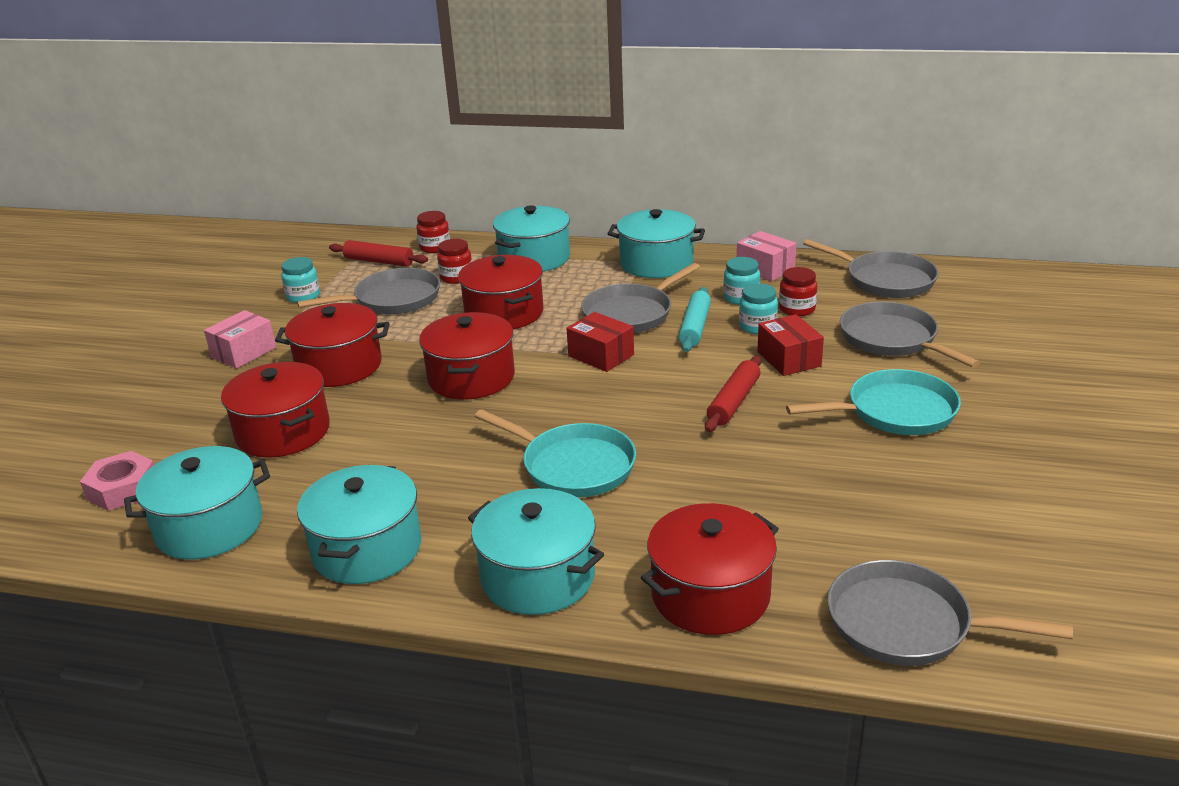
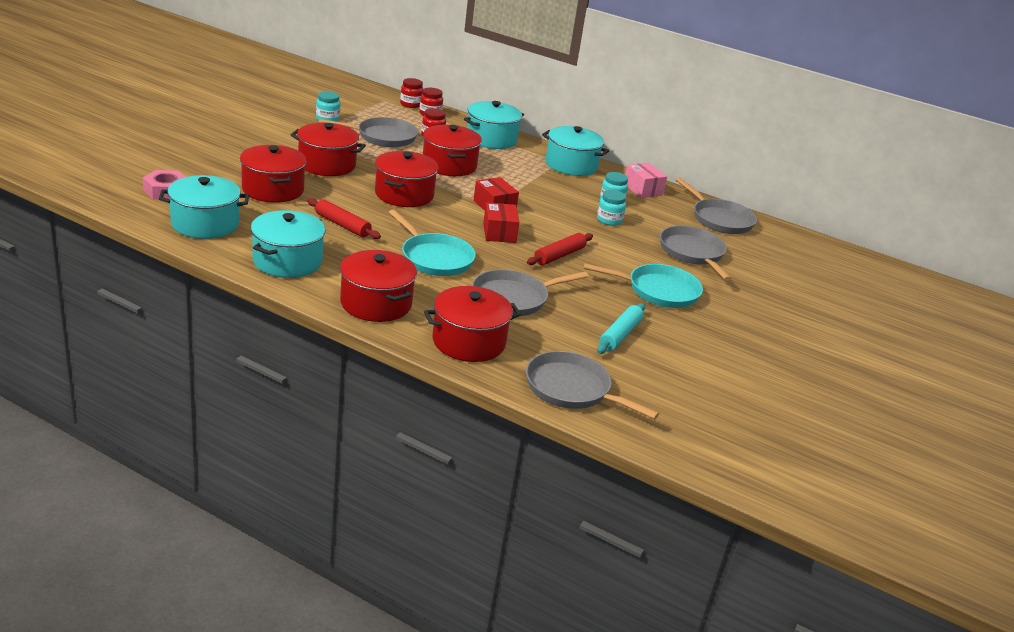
camera: 10 degrees right, 0 degrees up
pink box [204,310,276,369] -> none
red rolling pin [329,240,428,267] -> red rolling pin moved to [307,198,381,239]
turquoise pot [468,488,604,615] -> red pot [340,250,417,322]
grey pan [581,263,700,333] -> grey pan moved to [472,269,589,316]
turquoise rolling pin [679,287,711,352] -> turquoise rolling pin moved to [597,303,645,354]
red box [757,314,824,376] -> red box moved to [483,202,519,243]
red jar [779,267,817,317] -> red jar moved to [400,78,423,108]

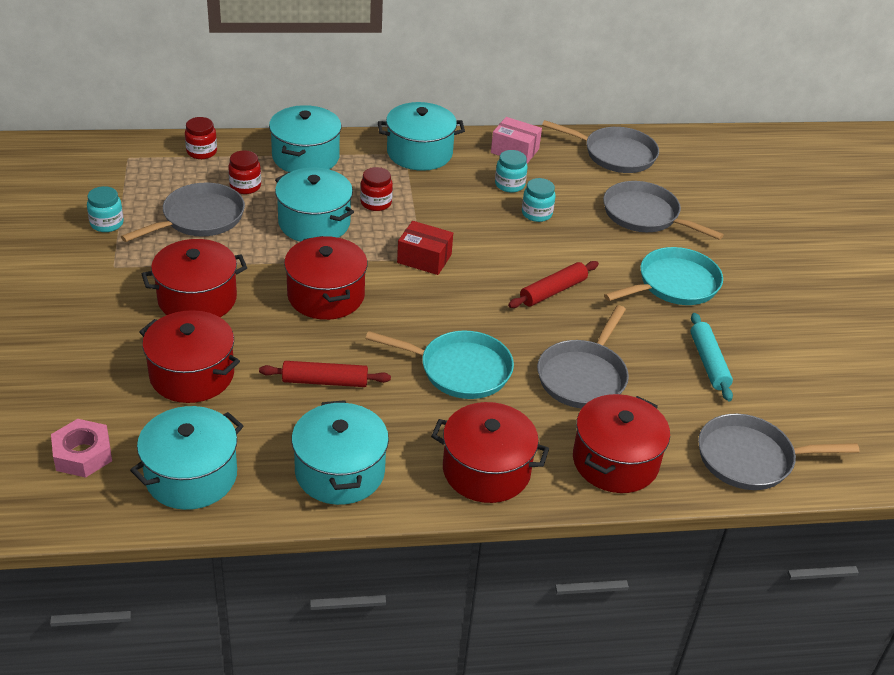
camera: 35 degrees left, 10 degrees up
red jar [400,78,423,108] -> red jar moved to [360,167,393,211]
red pot [423,125,482,176] -> turquoise pot [275,168,354,242]
red box [483,202,519,243] -> none
red rolling pin [527,233,593,265] -> red rolling pin turned 45 degrees clockwise [508,261,599,308]

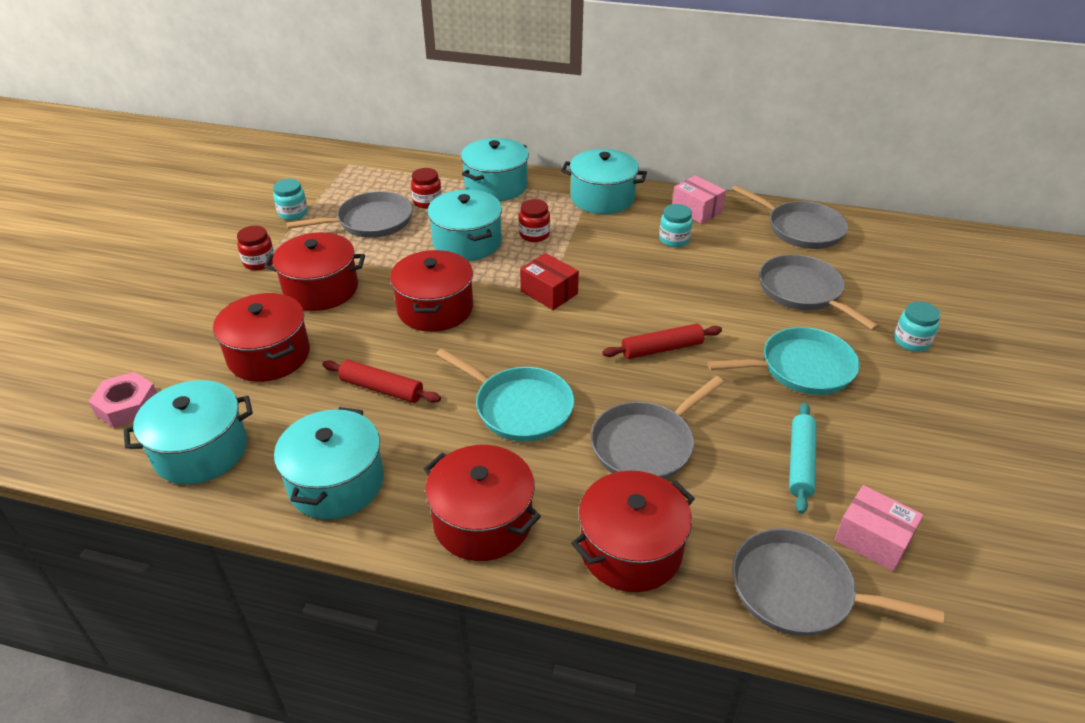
camera: 25 degrees right, 0 degrees up
red jar [185,117,217,159] -> red jar moved to [237,226,274,270]
turquoise jar [522,178,556,222] -> turquoise jar moved to [894,301,941,352]
none -> pink box [834,485,923,572]

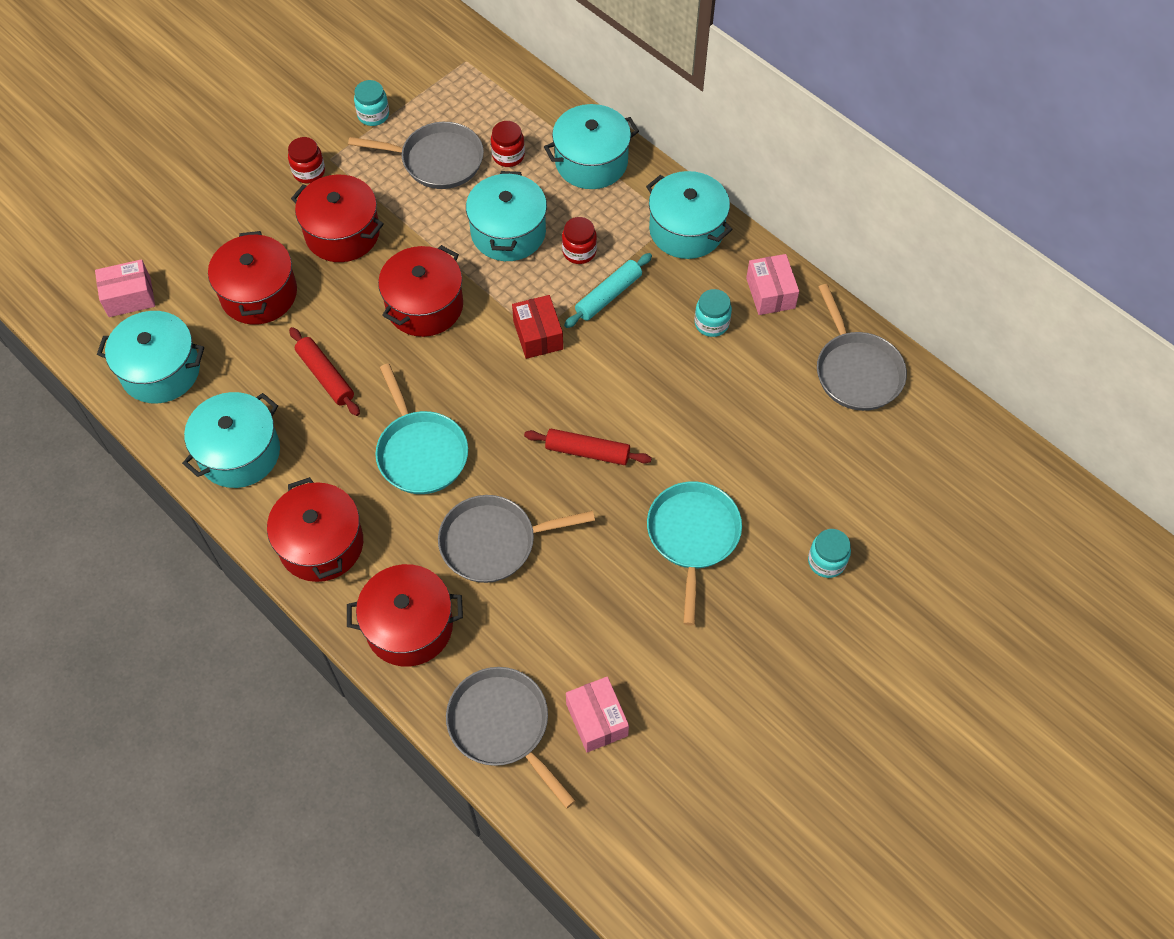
camera: 30 degrees right, 20 degrees up
pink nut [88,372,157,428] -> pink box [95,259,155,317]
turquoise pan [707,327,860,395] -> turquoise pan turned 105 degrees counterclockwise [647,482,742,626]
grey pan [759,254,879,331] -> none
turquoise rolling pin [789,403,817,514] -> turquoise rolling pin moved to [564,253,652,328]

